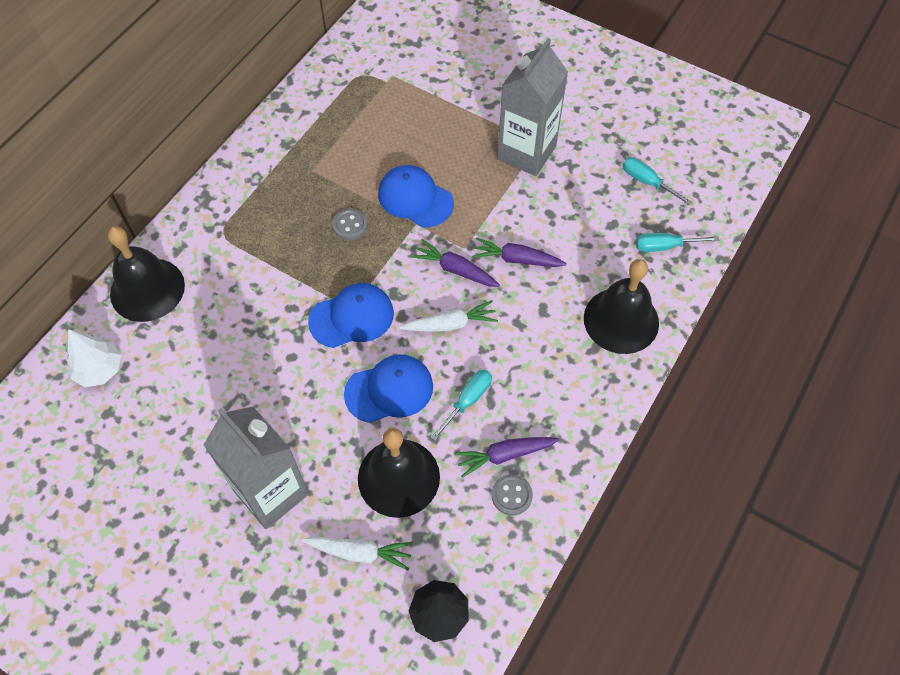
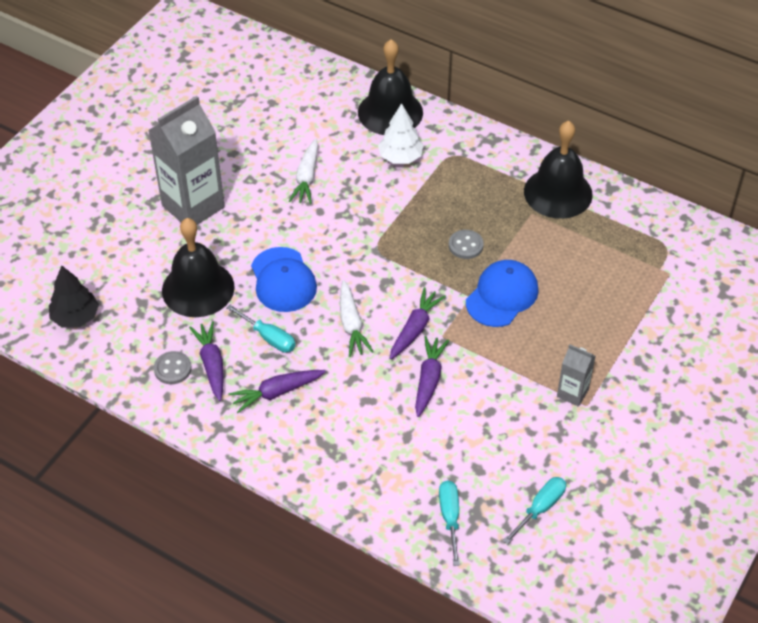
camera: 90 degrees right, 10 degrees down
white tree [66,329,121,387] -> white tree moved to [378,103,424,164]
white carrot [302,536,413,570] -> white carrot moved to [289,139,318,204]
blue cap [308,283,394,348] -> none
grey carton [497,38,568,176] -> grey carton [557,344,596,407], size x0.49
black bell [584,259,659,354] -> black bell moved to [524,121,593,219]
none -> purple carrot [228,370,326,413]

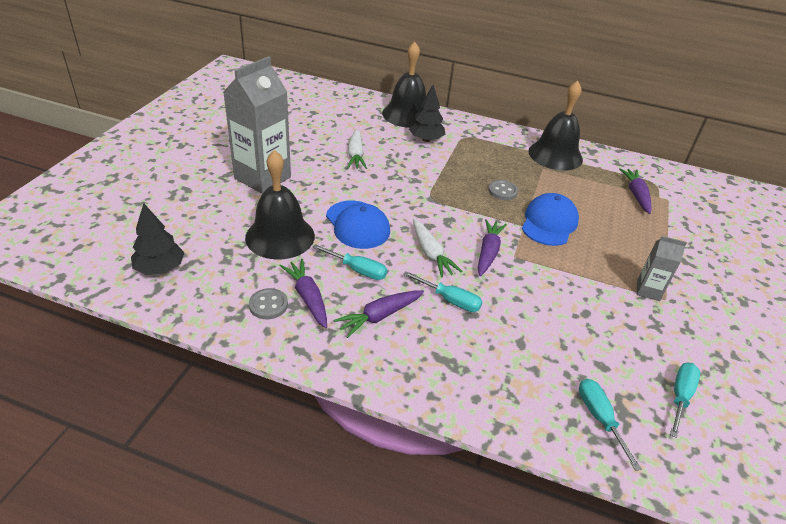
camera: 15 degrees left, 10 degrees down
white tree [378,103,424,164] -> black tree [409,85,445,142]
purple carrot [415,336,449,417] -> purple carrot moved to [619,168,652,214]
none -> turquoise screwdriver [403,271,483,312]

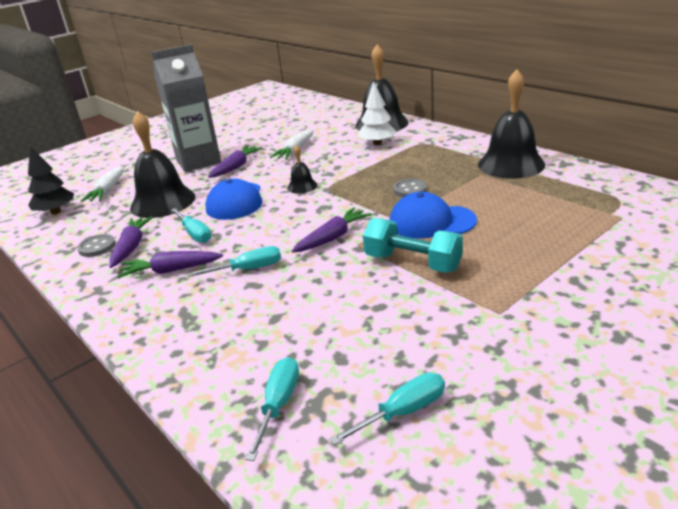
camera: 35 degrees right, 10 degrees down
turquoise screwdriver [403,271,483,312] -> turquoise screwdriver turned 75 degrees counterclockwise [188,246,281,277]
black tree [409,85,445,142] -> white tree [358,81,397,145]
white carrot [413,219,463,278] -> white carrot moved to [80,166,124,202]
blue cap [522,193,579,246] -> blue cap turned 135 degrees counterclockwise [390,192,477,239]
purple carrot [619,168,652,214] -> purple carrot moved to [208,146,263,178]
grey carton [637,236,687,301] -> none
none -> black bell [287,145,317,194]
none -> turquoise dumbbell [363,218,463,273]

